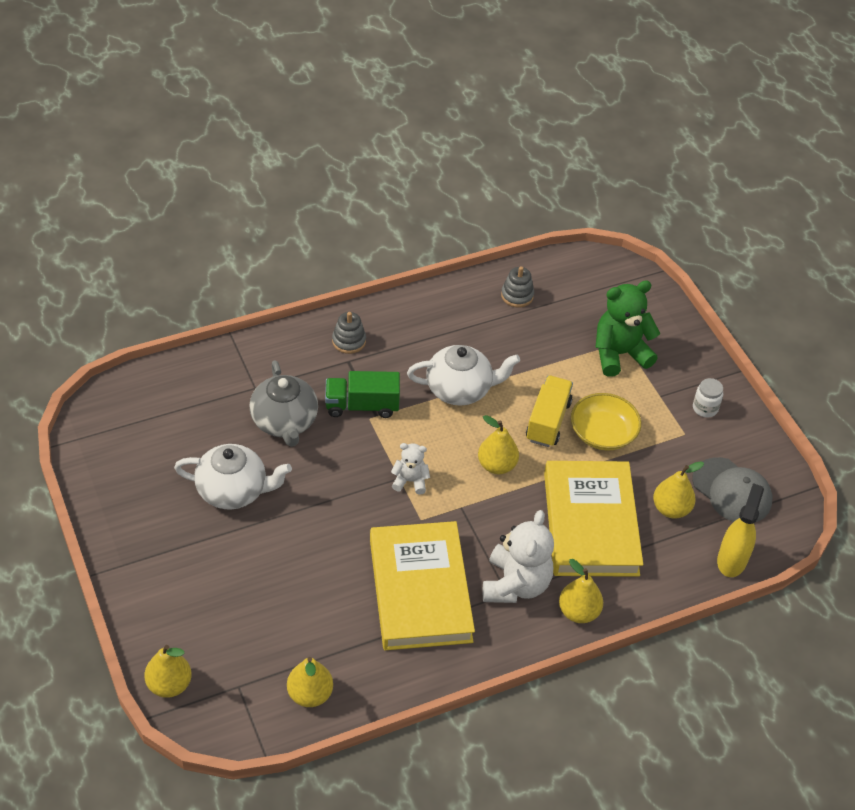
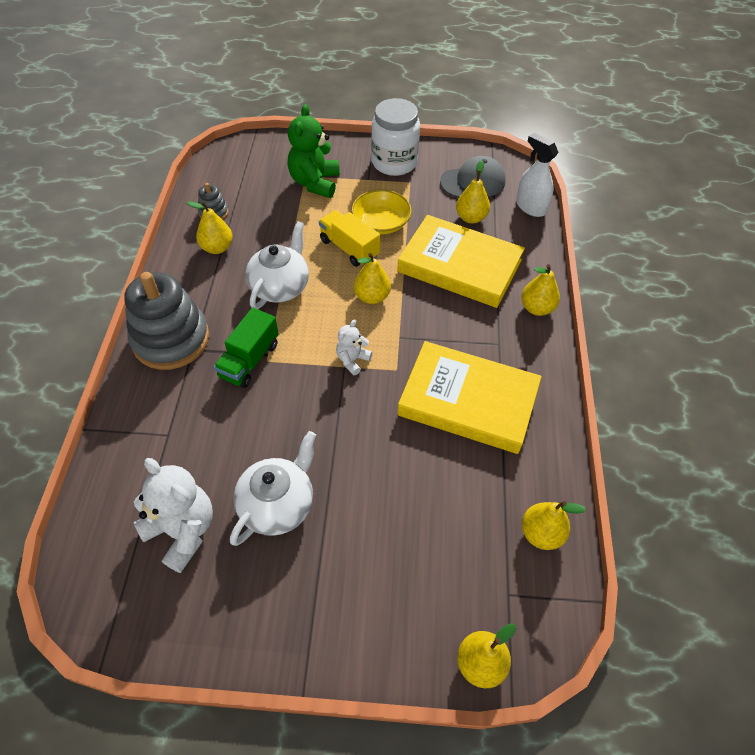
camera: 60 degrees left, 5 degrees up
grey teapot [250,360,318,447] -> none
grey stacking toy [332,312,366,354] -> grey stacking toy [125,272,209,370], size x2.24
white teddy bear [483,510,554,603] -> white teddy bear moved to [134,458,213,573]
white jar [693,378,723,418] -> white jar [371,98,420,176], size x2.20
yellow spray bottle [717,483,764,577] -> white spray bottle [516,133,559,217]
none -> yellow pear [186,201,233,254]

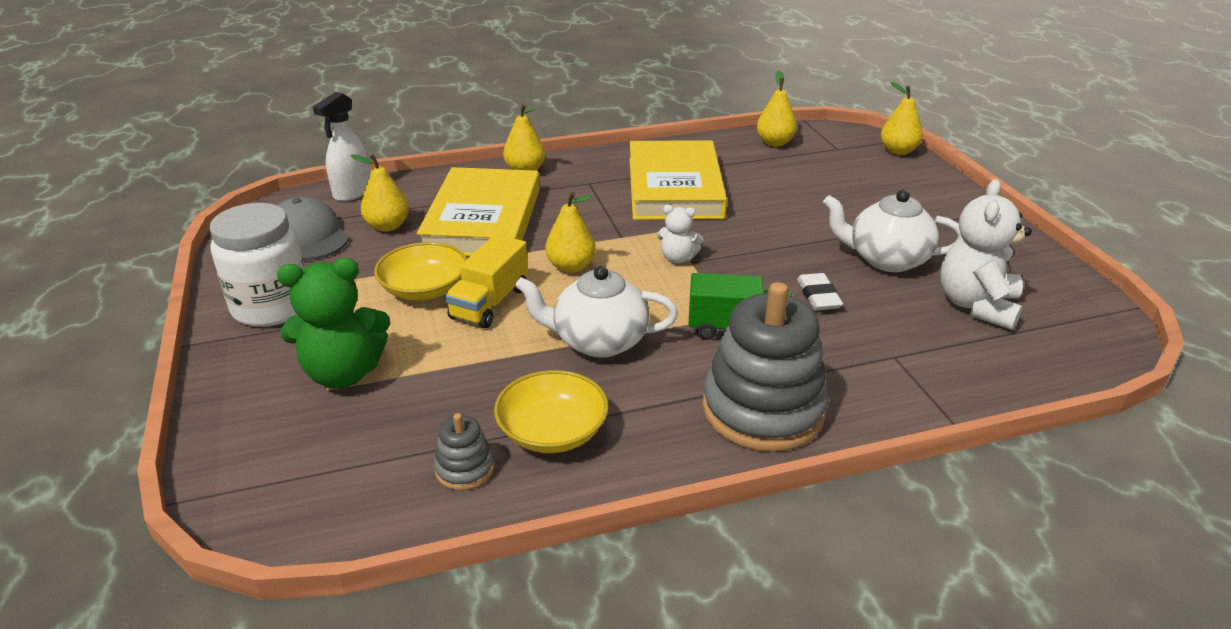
camera: 110 degrees left, 20 degrees down
yellow pear [186,201,233,254] -> yellow bowl [494,370,608,453]
none -> white eraser [797,273,843,310]

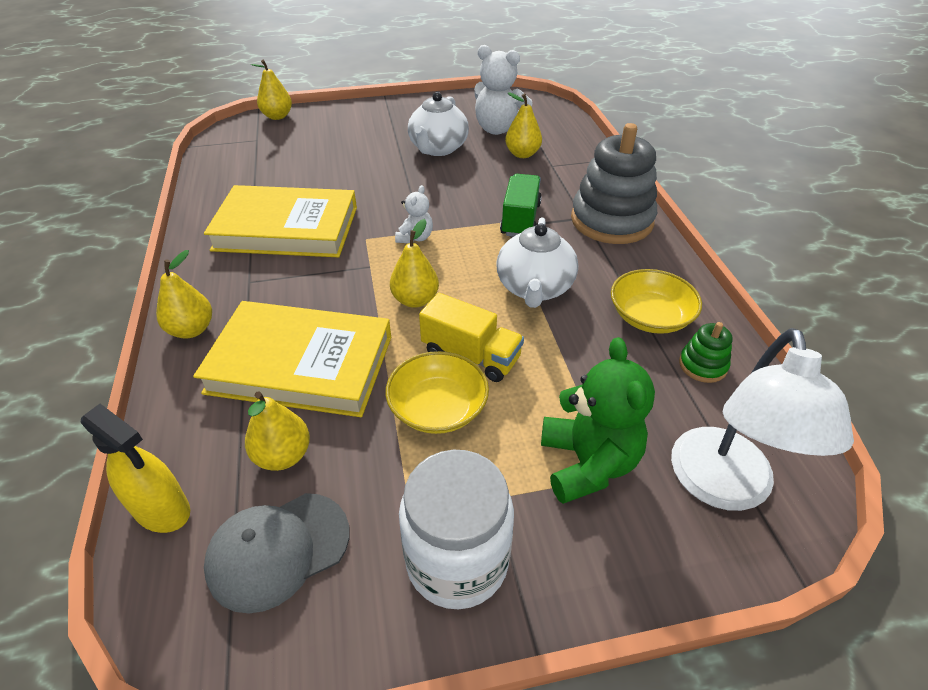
camera: 85 degrees left, 10 degrees up
white spray bottle [313,92,371,202] -> yellow spray bottle [81,404,190,533]
grey stacking toy [434,413,494,490] -> green stacking toy [679,322,732,383]
yellow pear [757,71,797,147] -> yellow pear moved to [505,92,542,158]
white eraser [797,273,843,310] -> none
none -> white lamp [671,328,854,511]

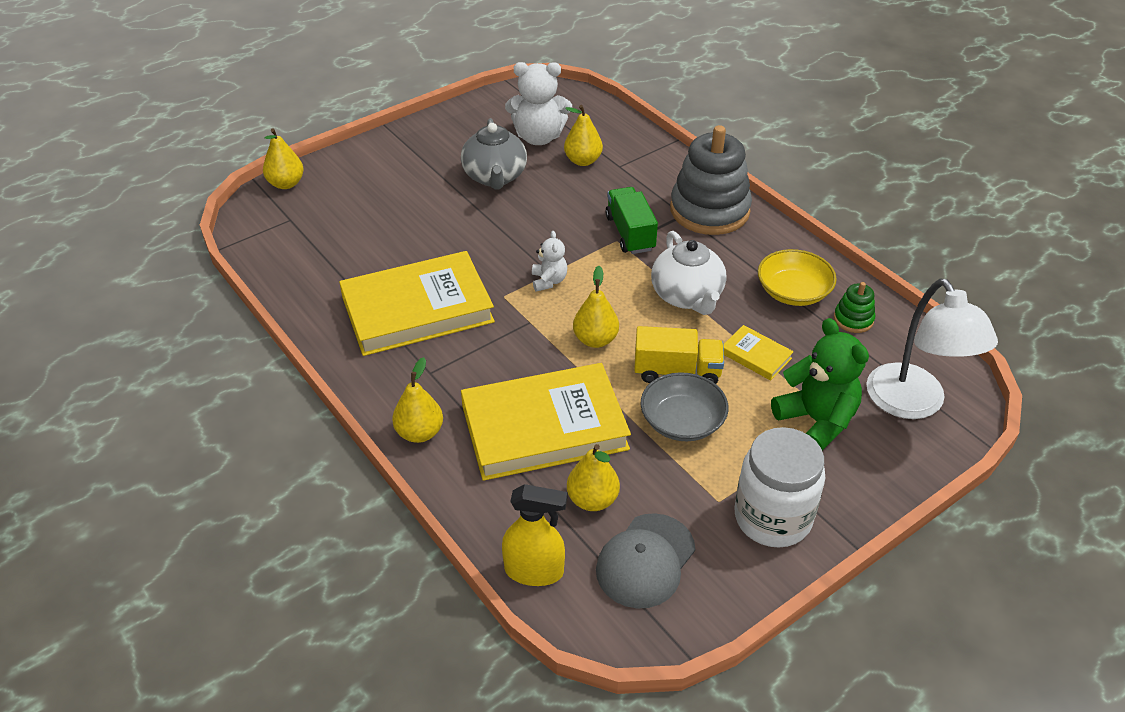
camera: 25 degrees left, 0 degrees up
yellow bowl [385,351,489,434] -> grey bowl [641,372,729,441]
white teapot [408,92,469,156] -> grey teapot [461,118,527,190]
none -> yellow book [723,325,794,380]

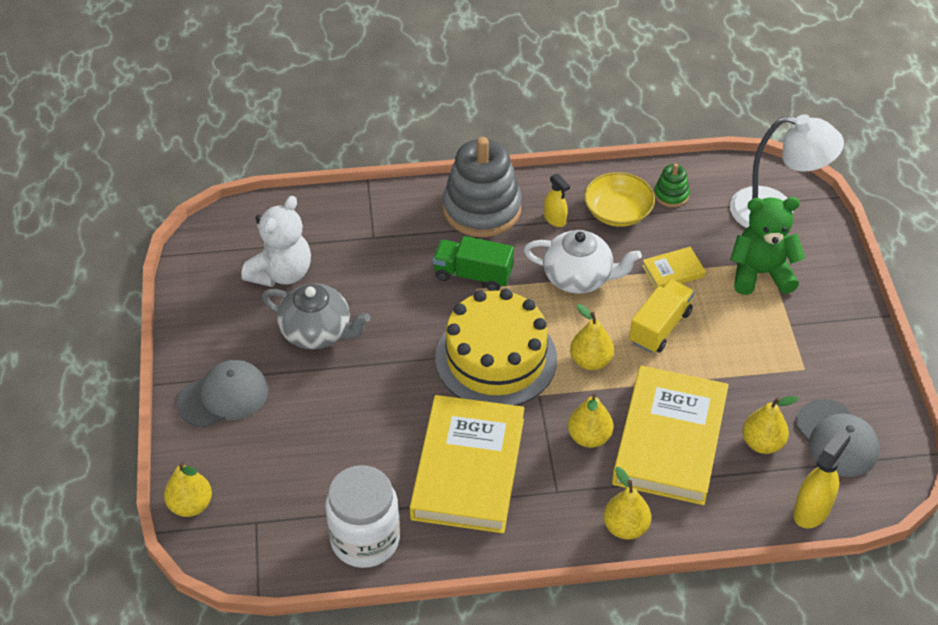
camera: 60 degrees left, 5 degrees up
white teddy bear [532,231,567,292] -> yellow cake [435,289,557,406]
yellow pear [564,105,603,166] -> yellow pear moved to [568,394,613,448]
grey bowl [641,372,729,441] -> none
white jar [735,427,825,548] -> white jar moved to [326,465,400,568]
none -> grey cap [177,360,268,428]
none -> yellow spray bottle [544,174,570,227]

